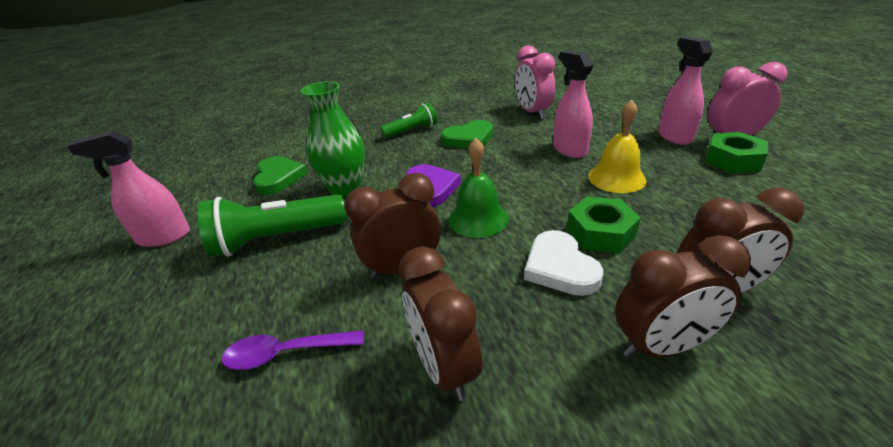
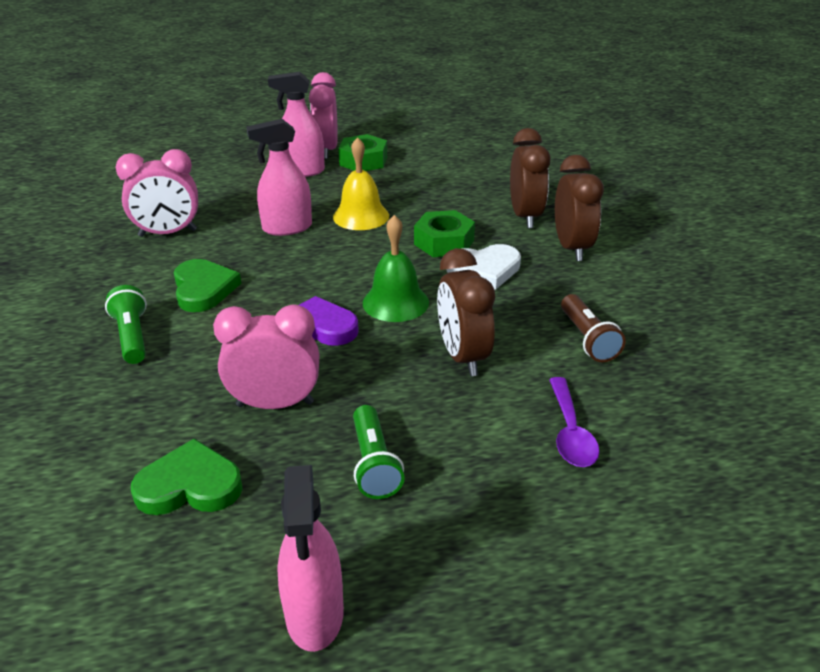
camera: 85 degrees left, 0 degrees up
green flashlight [198,194,347,257] -> green flashlight [353,405,405,499], size x0.60
green vase [301,81,365,197] -> pink clock [213,304,320,409]
brown clock [399,246,482,401] -> brown flashlight [561,294,626,362]

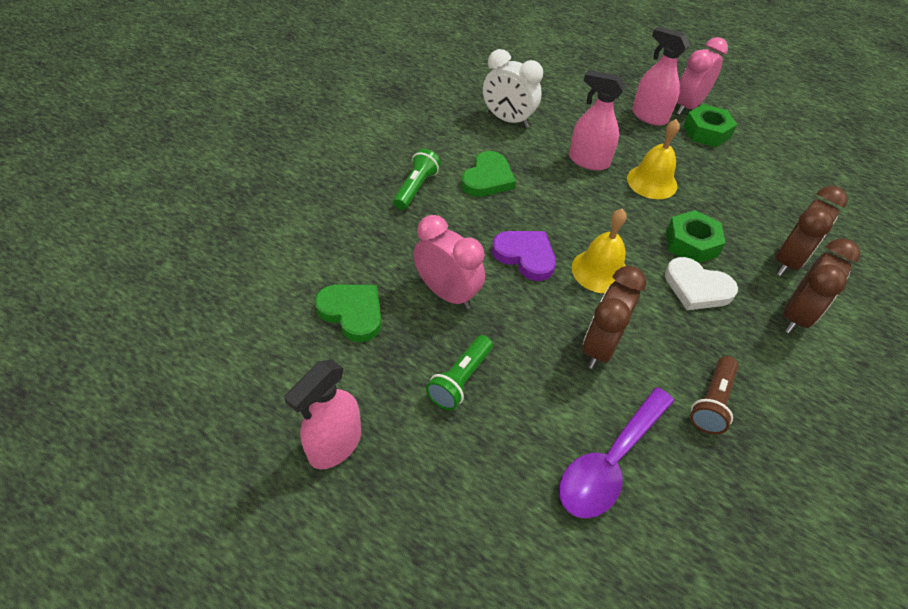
camera: 40 degrees right, 15 degrees up
pink clock [116,149,198,237] -> white clock [483,49,543,128]
green bell [363,215,429,322] -> yellow bell [572,209,627,293]
purple spoon [549,377,599,467] -> purple spoon [559,387,674,519], size x1.51

